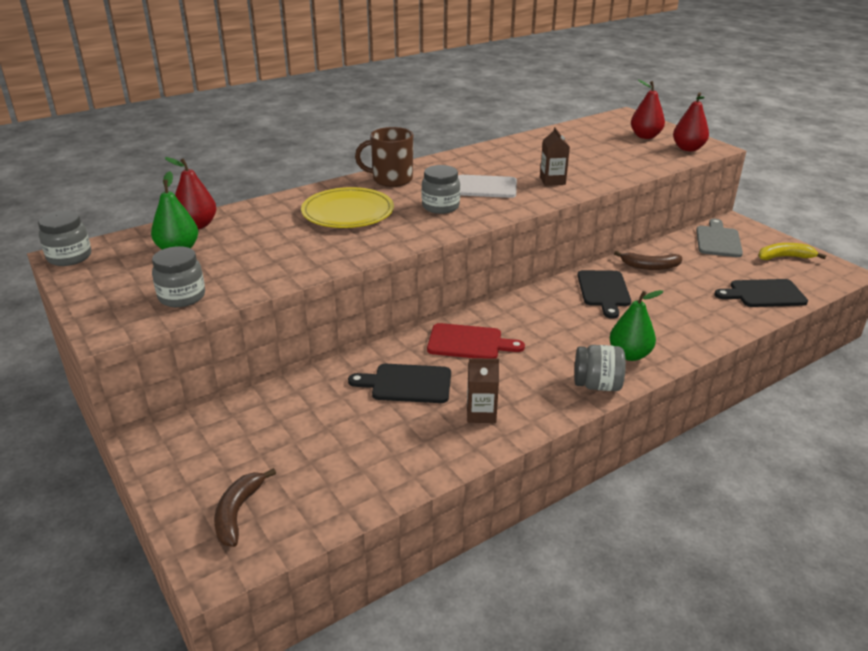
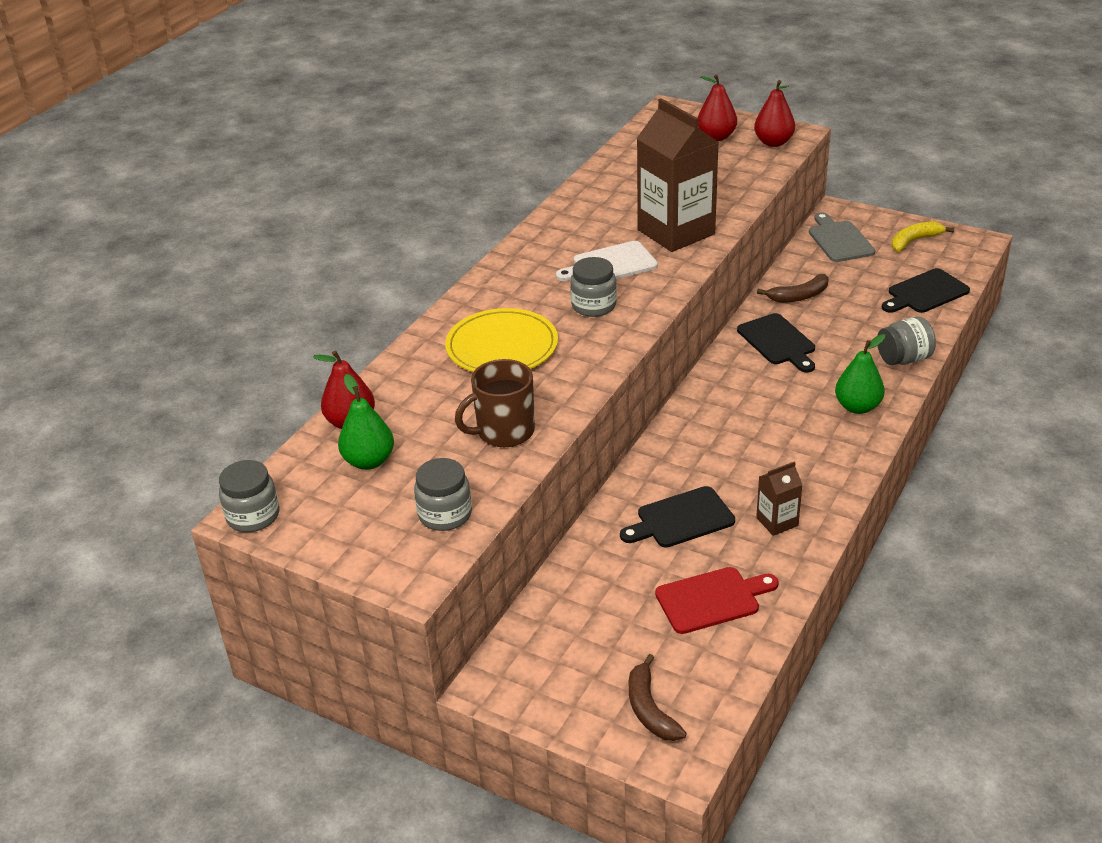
camera: 25 degrees left, 5 degrees up
brown mug [355,127,413,187] -> brown mug moved to [455,359,535,447]
red cutting board [427,323,525,359] -> red cutting board moved to [655,567,779,634]
brown carton [540,127,570,186] -> brown carton [636,98,719,252], size x2.17
grey jar [574,345,626,391] -> grey jar moved to [877,316,936,365]

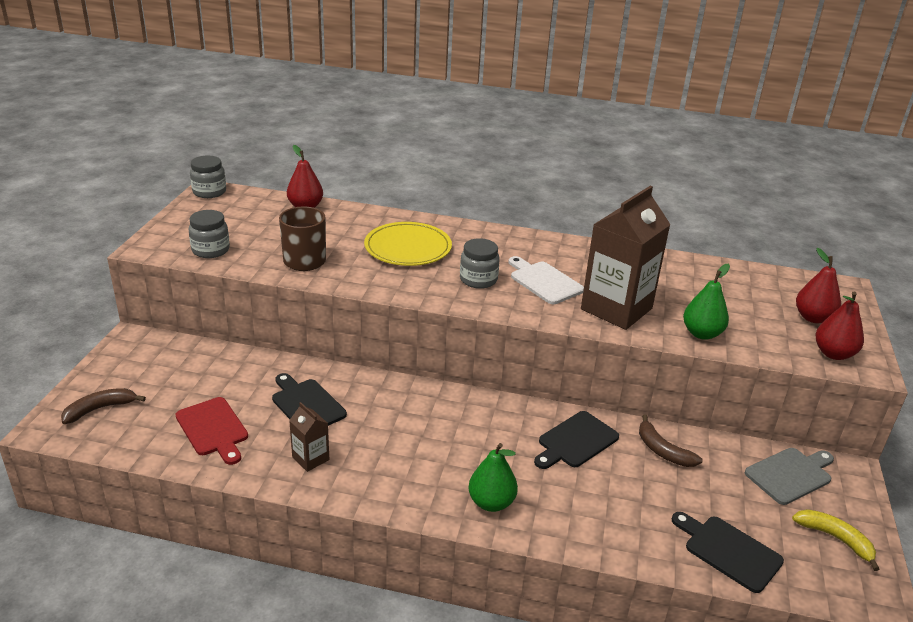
camera: 70 degrees right, 5 degrees down
green pear [338,374,394,470] -> green pear moved to [683,264,730,340]
grey jar [877,316,936,365] -> none

